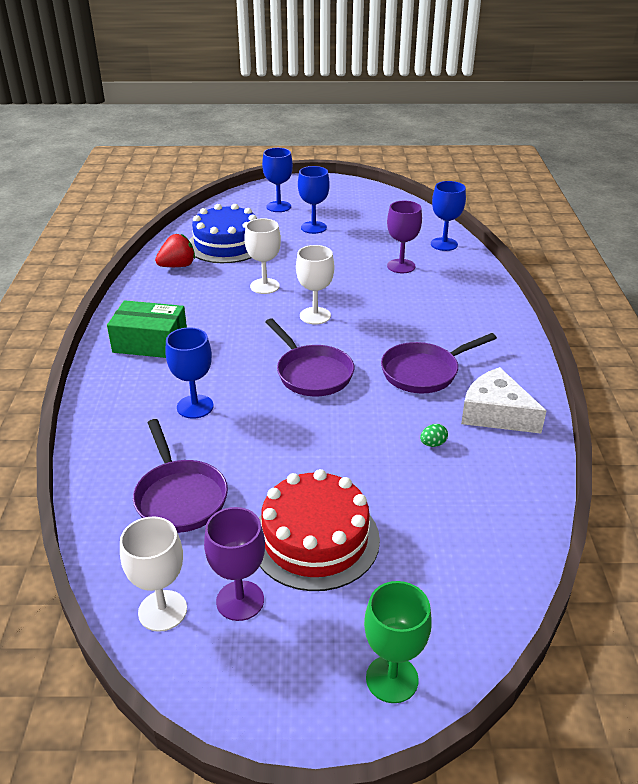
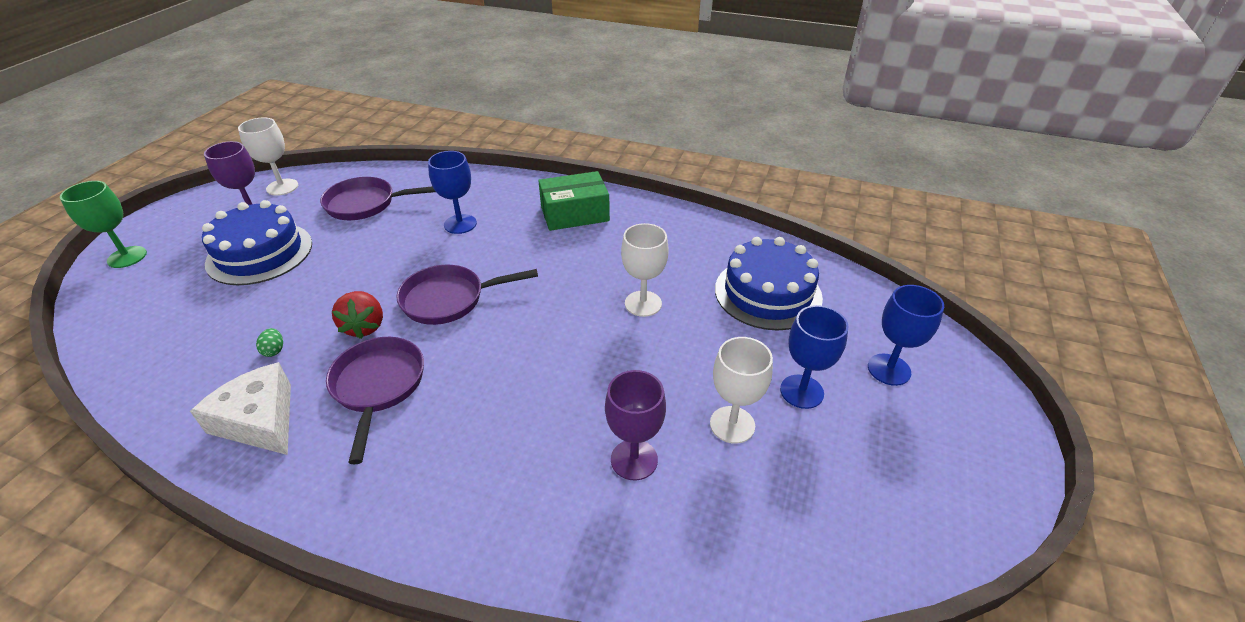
camera: 110 degrees right, 5 degrees up
green box [107,300,187,358] -> green box turned 45 degrees clockwise [538,171,610,231]
red strawberry [155,234,195,267] -> red strawberry moved to [332,291,383,339]
red cake [259,469,380,591] -> blue cake [202,200,312,285]
white goblet [296,245,334,325] -> white goblet moved to [710,337,773,444]
blue goblet [431,181,466,251] -> none
white cheese [461,367,546,434] -> white cheese turned 105 degrees counterclockwise [190,362,291,455]

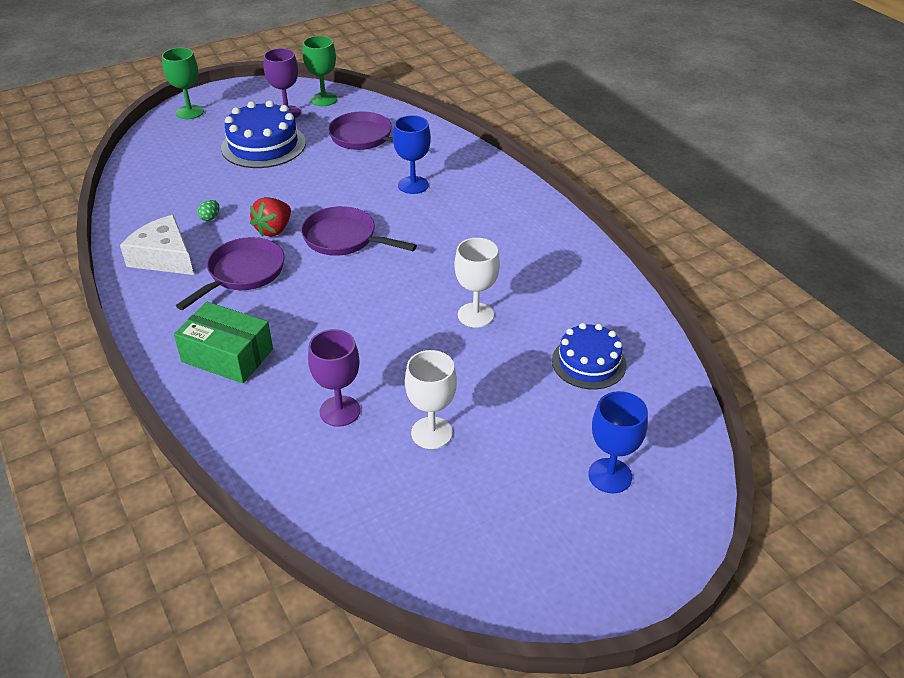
camera: 40 degrees right, 0 degrees up
white cheese [190,362,291,455] -> white cheese turned 45 degrees counterclockwise [120,215,194,275]
white goblet [238,117,298,196] -> green goblet [303,36,337,106]
green box [538,171,610,231] -> green box moved to [174,302,273,383]
blue cake [715,237,823,330] -> blue cake [552,323,627,389], size x0.66
blue goblet [780,305,849,409] -> none

